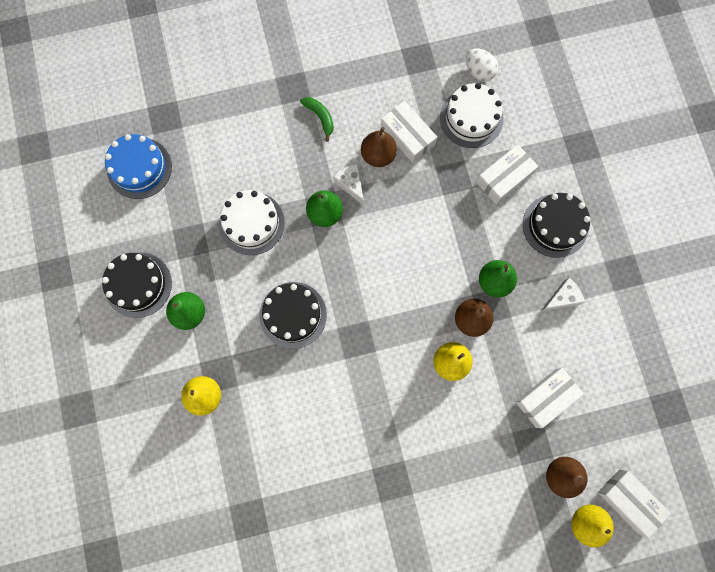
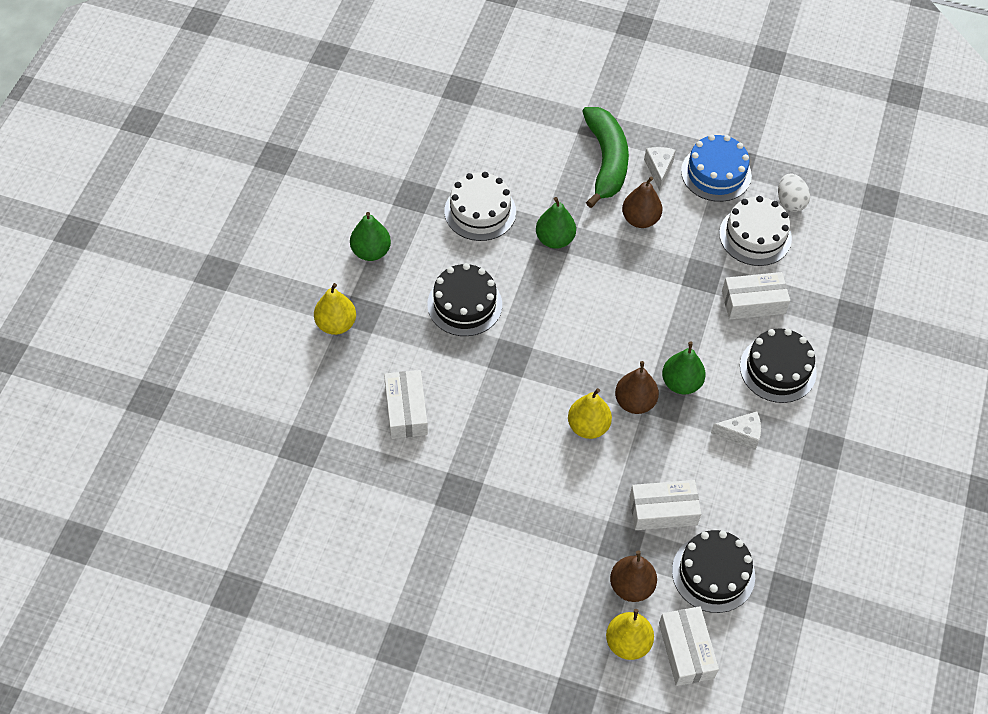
camera: 30 degrees right, 20 degrees down
black cake [102,252,172,318] -> black cake moved to [672,530,755,613]
blue cake [105,134,172,199] -> blue cake moved to [681,134,752,202]
green banana [300,97,334,142] -> green banana [582,107,629,208], size x2.15
white cheese [333,164,364,206] -> white cheese moved to [644,147,676,191]
white box [381,101,437,163] -> white box moved to [384,370,428,439]

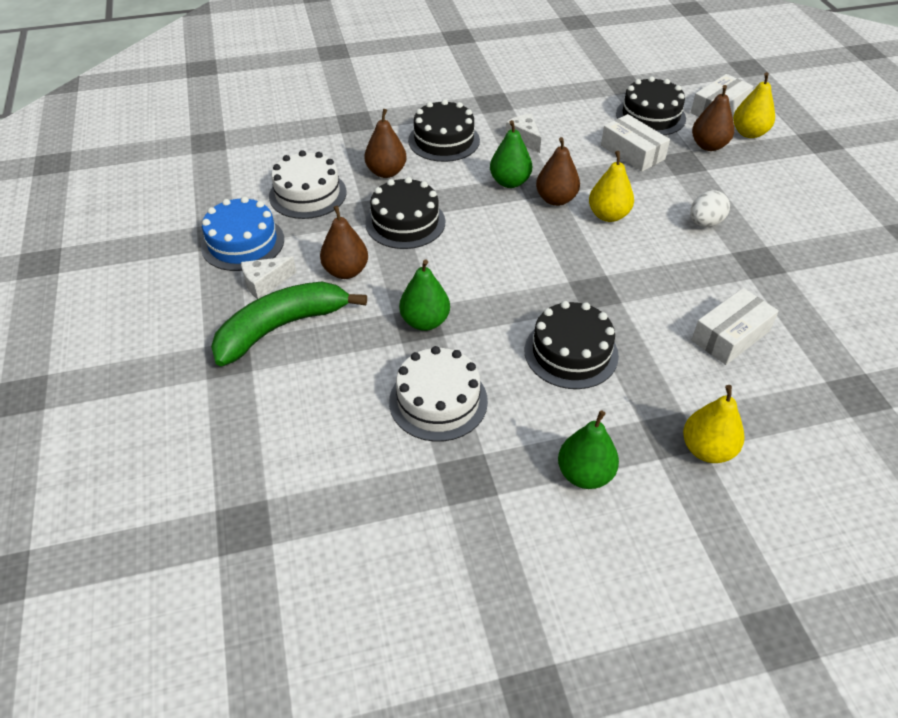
camera: 120 degrees left, 10 degrees down
white box [722,272,790,319] -> brown pear [364,109,407,178]
white egg [778,174,810,212] -> white egg moved to [690,190,730,227]
none -> black cake [365,177,445,249]

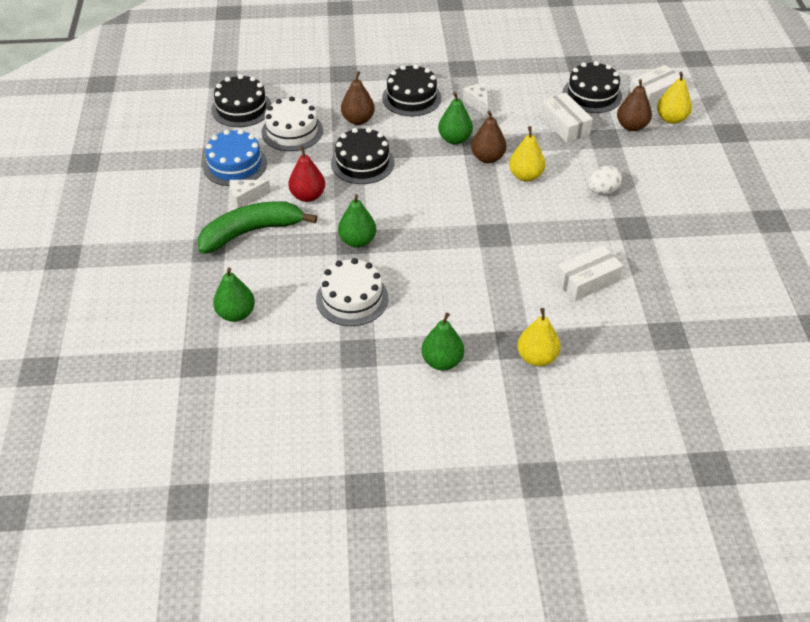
camera: 10 degrees right, 0 degrees up
brown pear [320,206,368,279] -> red pear [288,146,325,202]
black cake [525,301,619,389] -> black cake moved to [211,74,271,127]
none -> green pear [213,267,255,322]

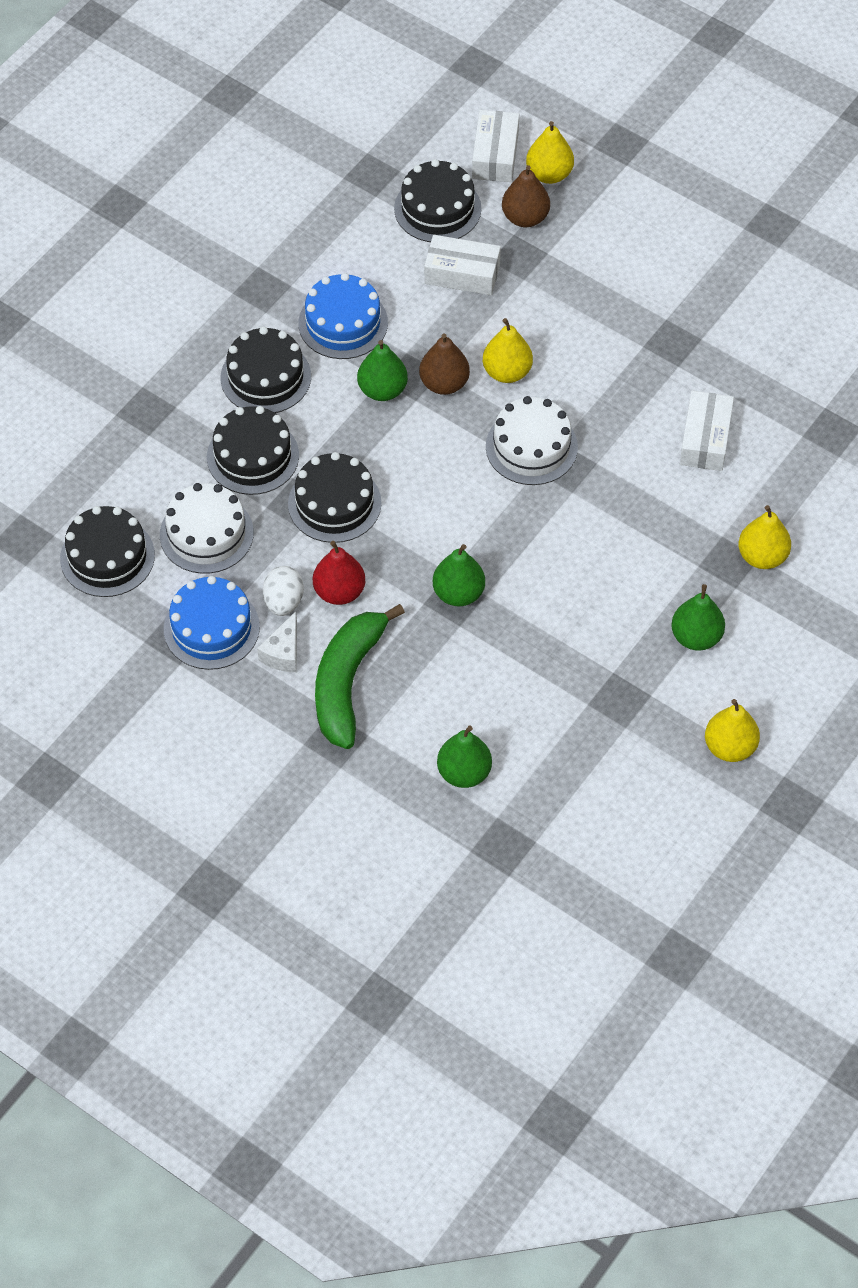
camera: 50 degrees left, 10 degrees up
white cake [316,258,388,326] -> white cake moved to [486,396,578,485]
brown pear [341,71,375,125] -> black cake [207,406,299,495]
white cheese [463,83,488,117] -> blue cake [298,273,388,359]
white egg [588,166,622,195] -> white egg moved to [263,566,304,616]
none -> yellow pear [705,699,760,762]

